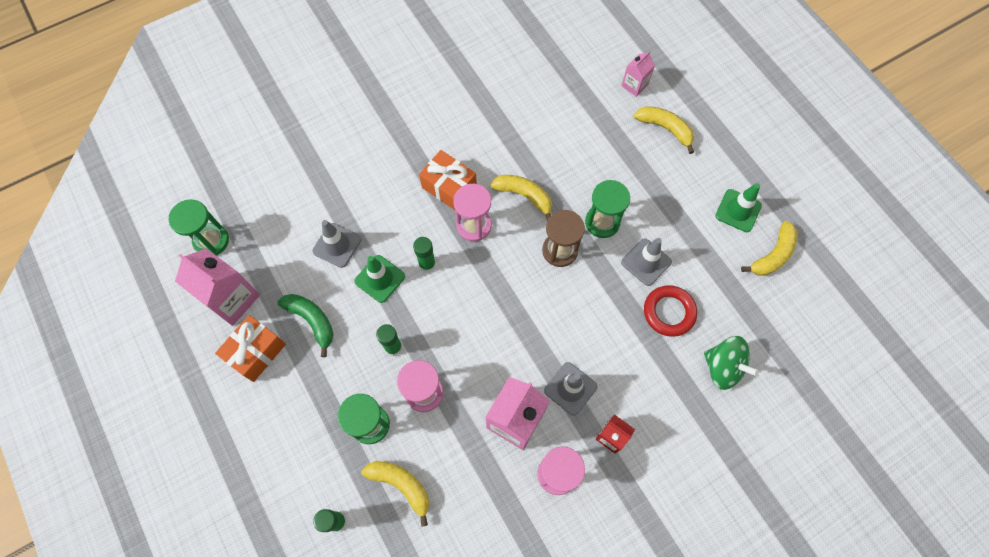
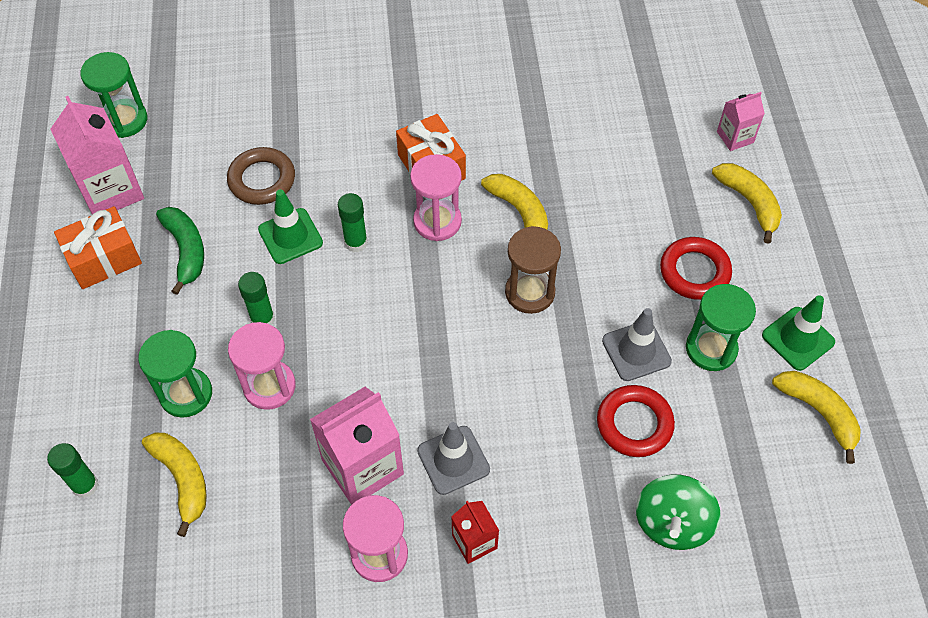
camera: 25 degrees right, 10 degrees down
grey traffic cone [312,220,361,268] -> brown ring [227,147,295,205]
green hourglass [585,180,630,238] -> green hourglass moved to [686,284,756,371]
green spinning top [704,336,759,390] -> green spinning top turned 45 degrees clockwise [636,475,721,550]
yellow banana [741,221,798,276] -> yellow banana turned 105 degrees counterclockwise [772,371,861,464]
none -> red ring [660,237,732,300]

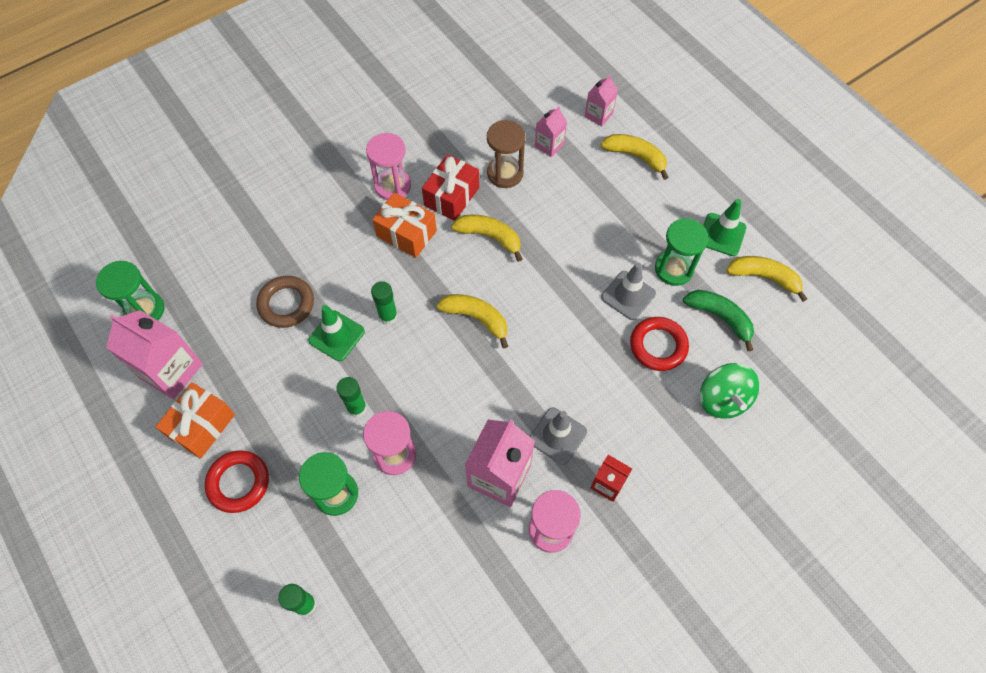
camera: 30 degrees left, 5 degrees up
yellow banana [142,432,207,537] -> yellow banana moved to [436,294,508,348]
green banana [156,207,204,295] -> green banana moved to [683,290,754,351]
pink hourglass [410,154,462,241] -> pink hourglass moved to [366,133,411,200]
brown hourglass [505,226,561,314] -> brown hourglass moved to [487,120,526,188]
red ring [660,237,732,300] -> red ring moved to [205,450,269,513]
none -> red gift [422,154,479,221]
none -> pink carton [535,106,567,157]

